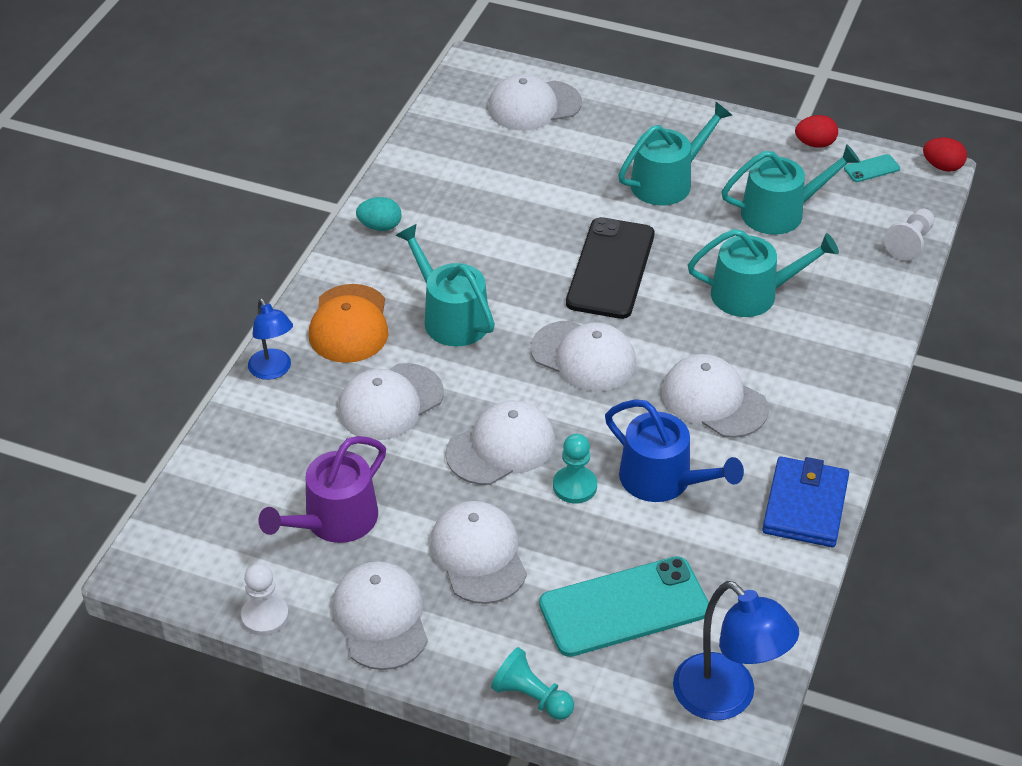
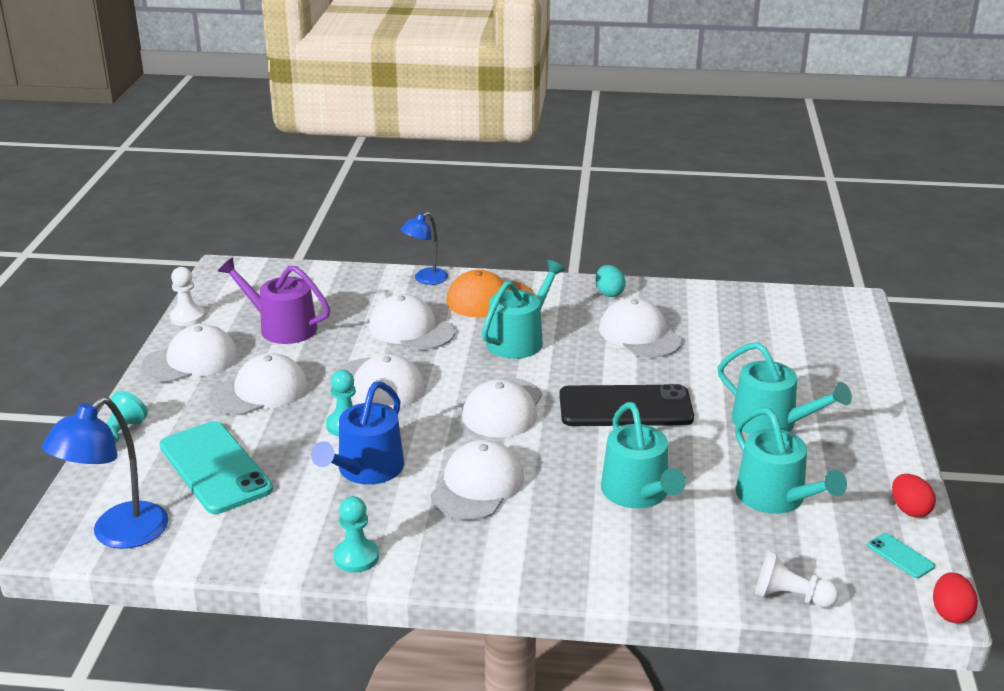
camera: 75 degrees right, 15 degrees down
white cap [488,74,582,131] -> white cap moved to [599,297,682,358]
blue wallet [762,457,849,547] -> turquoise pawn [334,496,379,573]

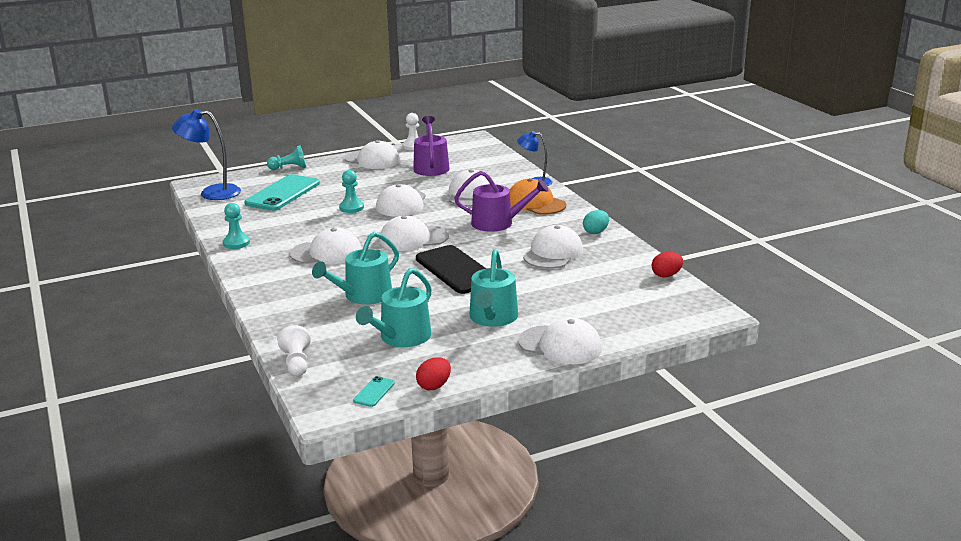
camera: 60 degrees right, 5 degrees down
white cap [209,353,308,415] -> white cap moved to [518,318,602,364]
blue watering can [311,382,404,485] -> none
turquoise watering can [482,260,565,359] -> purple watering can [454,171,549,232]
red egg [933,572,978,623] -> red egg moved to [652,252,683,277]

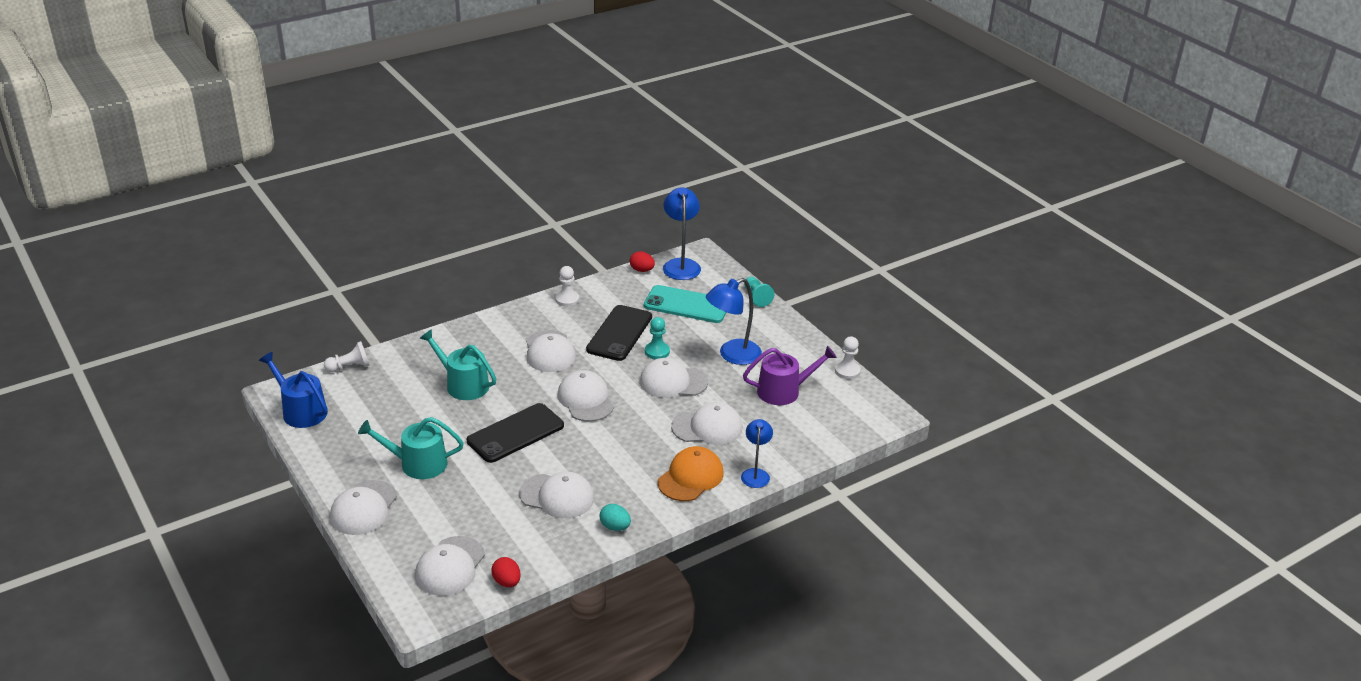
camera: 80 degrees right, 10 degrees up
turquoise pawn [223,203,250,249] -> white pawn [555,266,579,307]
white cap [345,140,400,169] -> white cap moved to [415,536,485,596]
turquoise phone [353,376,395,407] -> blue watering can [259,352,328,428]
turquoise watering can [356,268,432,347] -> none
red egg [416,357,451,390] -> red egg moved to [630,251,655,272]
purple watering can [454,171,549,232] -> none
none -> black phone [586,305,652,361]
none -> blue lamp [706,278,762,365]

